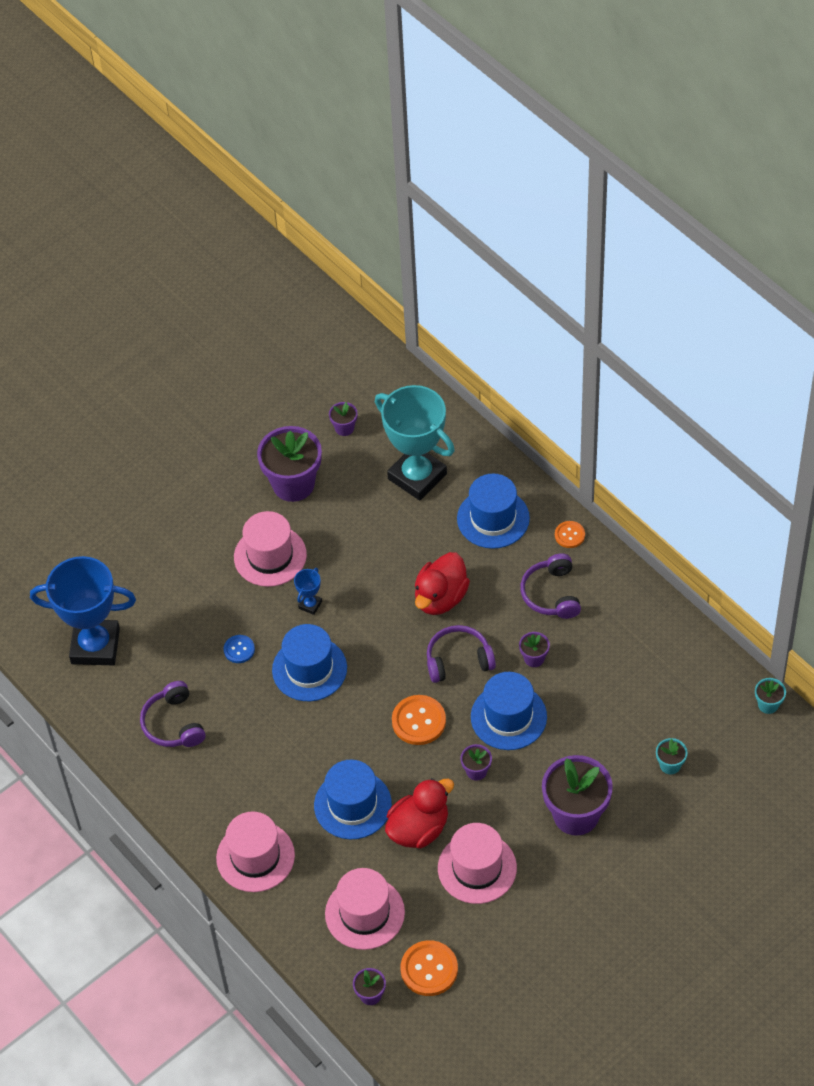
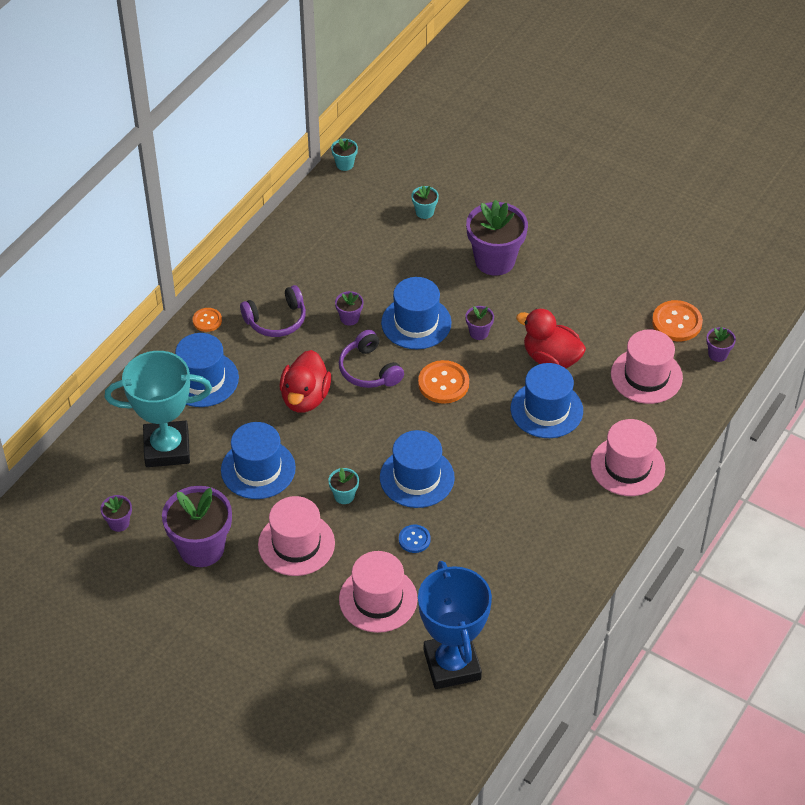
camera: 110 degrees left, 5 degrees down
purple headphones [140,681,206,747] -> none
blue trophy [294,568,322,615] -> turquoise flower pot [328,467,359,504]
turquoise trophy [375,385,455,500] -> turquoise trophy turned 60 degrees clockwise [105,351,212,467]
red duck [415,552,470,615] -> red duck turned 90 degrees clockwise [280,350,331,412]
pink hat [438,823,517,904] -> pink hat moved to [339,551,418,633]
none -> blue hat [221,422,296,499]

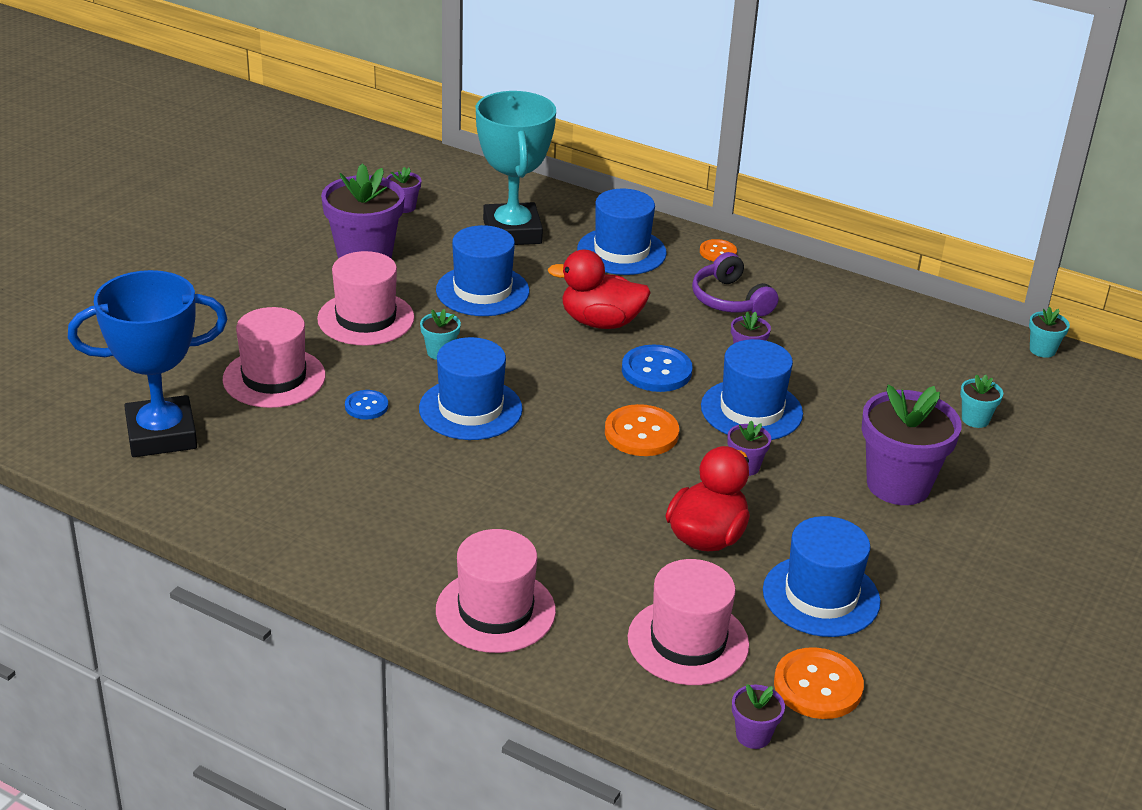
camera: 85 degrees right, 15 degrees down
purple headphones [339,330,404,388] -> blue button [622,344,693,392]
blue hat [510,363,583,438] -> blue hat moved to [763,516,881,637]

